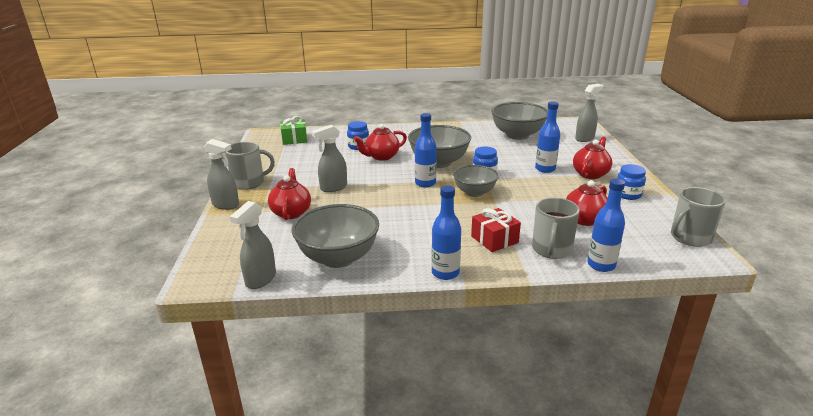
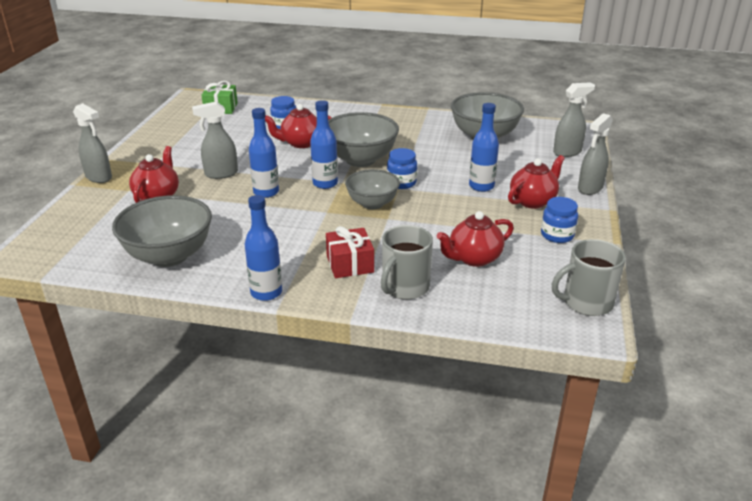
camera: 15 degrees right, 5 degrees up
grey mug [225,142,275,190] -> none
grey spray bottle [230,201,276,289] -> grey spray bottle moved to [578,113,613,195]
blue bottle [587,178,625,272] -> blue bottle moved to [249,108,279,198]

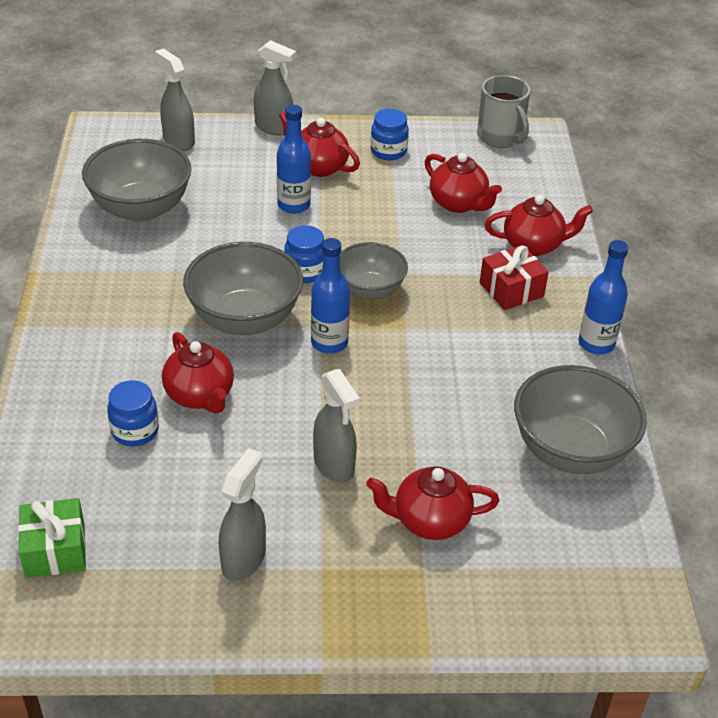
camera: 105 degrees left, 10 degrees up
grey spray bottle [73,103,112,183] -> grey spray bottle moved to [219,448,266,581]
blue bottle [249,108,279,198] -> none
grey mug [381,225,433,300] -> red teapot [485,195,593,256]

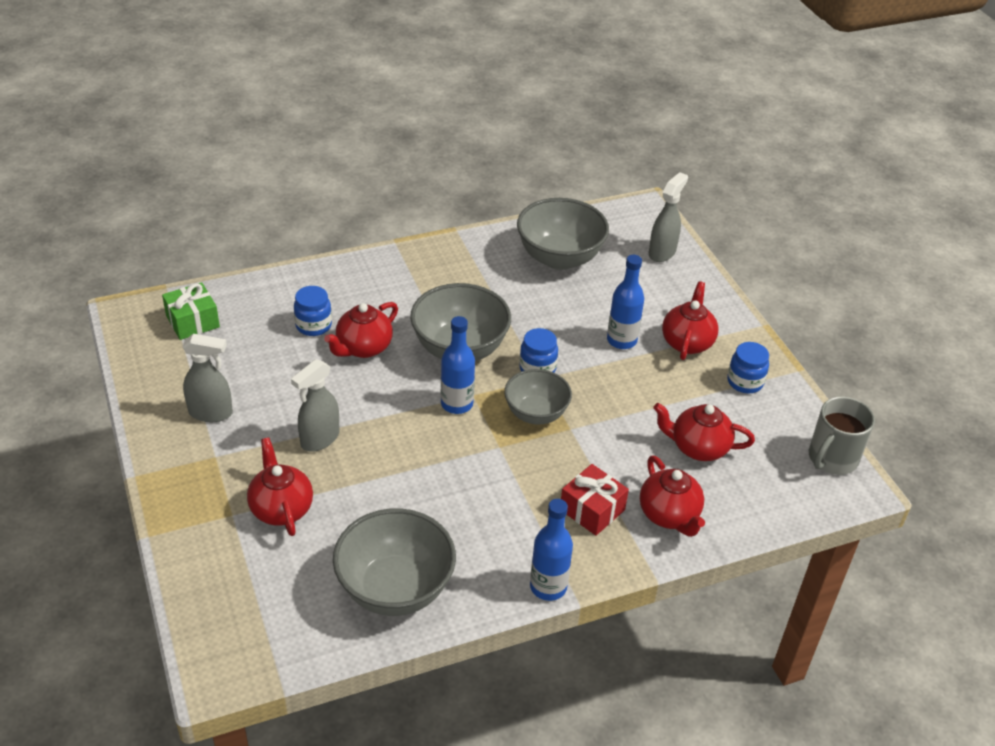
camera: 70 degrees right, 0 degrees up
grey spray bottle [254,40,296,135] -> none
red teapot [425,153,502,213] -> red teapot turned 75 degrees clockwise [653,403,755,461]

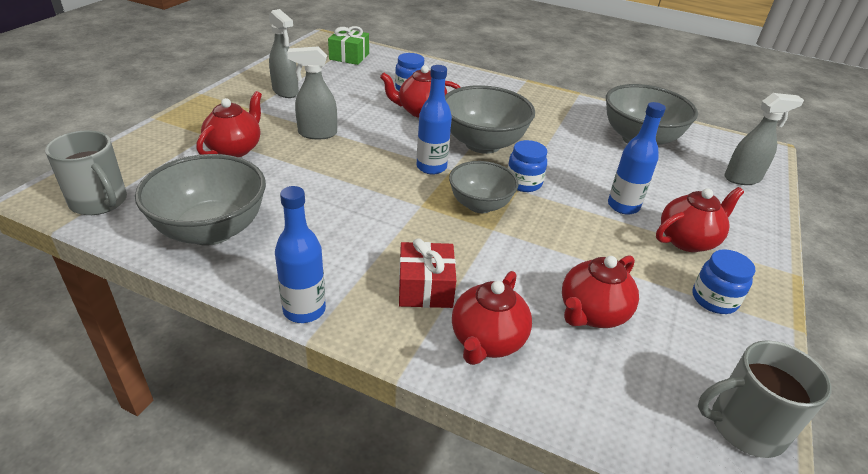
camera: 45 degrees right, 5 degrees down
red teapot [653,403,755,461] -> red teapot turned 105 degrees counterclockwise [562,255,639,328]
none -> grey mug [45,130,127,215]

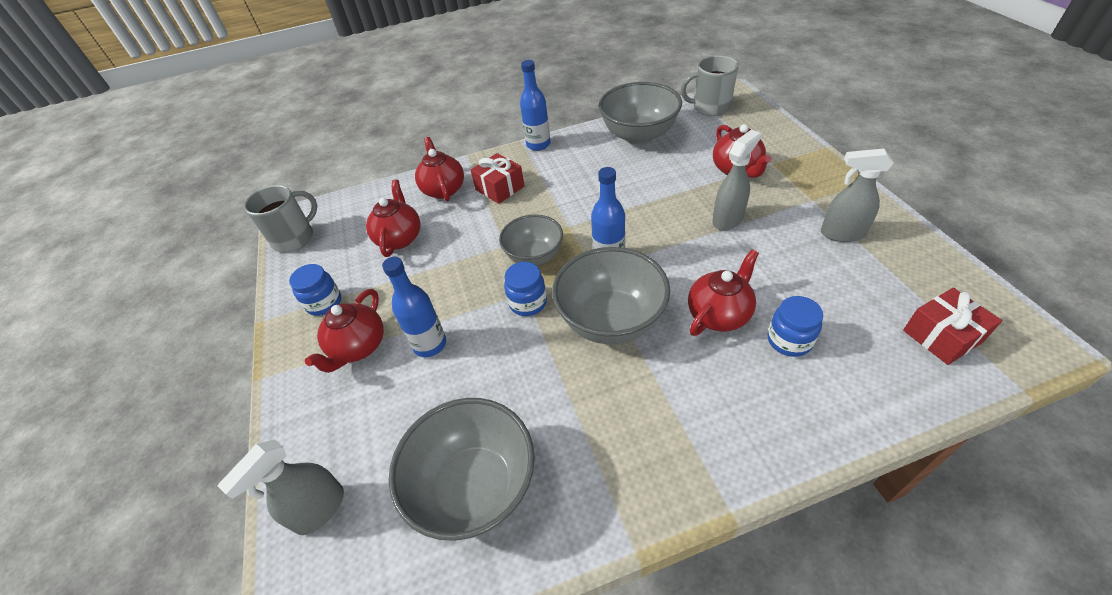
camera: 145 degrees right, 10 degrees up
green gift [328,26,369,65] -> red gift [903,288,1002,365]

